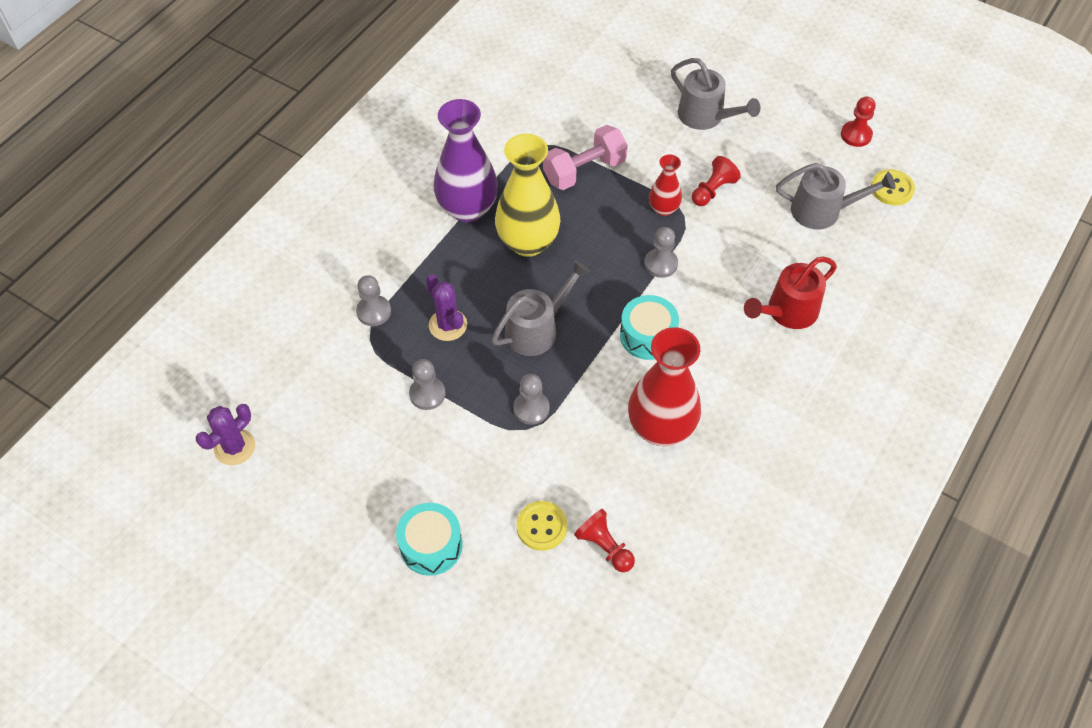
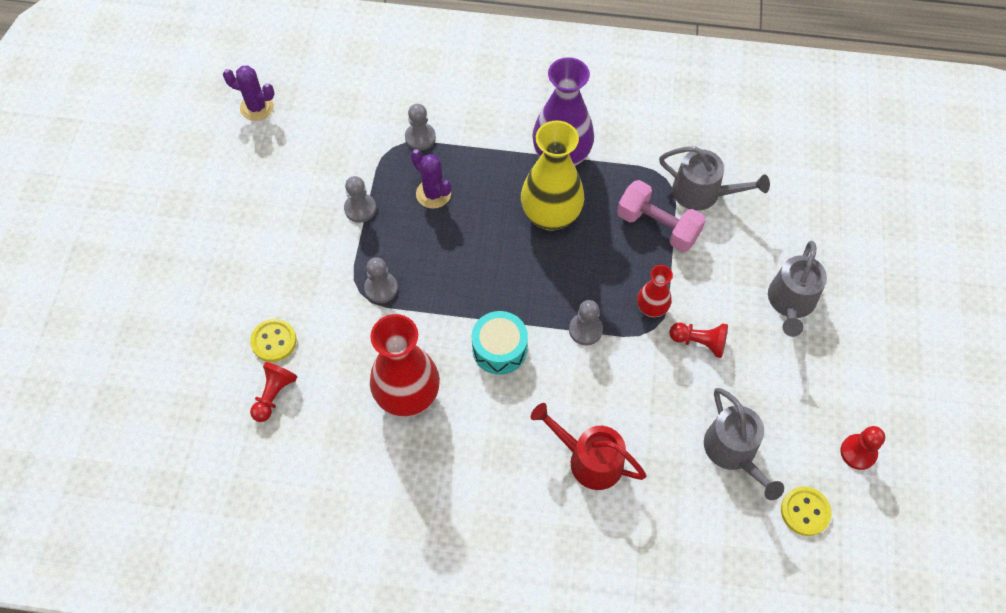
camera: 65 degrees right, 5 degrees up
turquoise drum [396,503,463,576] -> none
purple cactus [426,274,467,341] -> purple cactus turned 75 degrees counterclockwise [411,149,451,209]
grey watering can [491,260,590,356] -> grey watering can moved to [659,146,770,211]

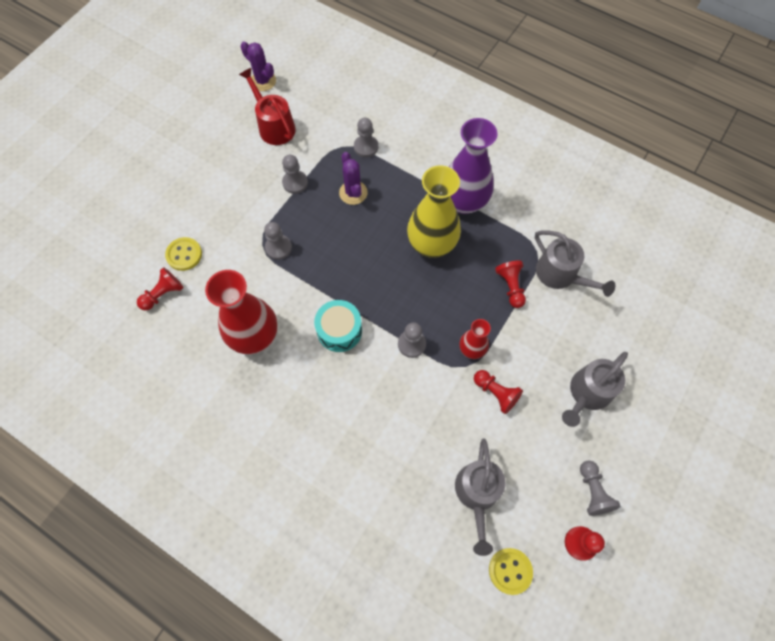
camera: 25 degrees right, 5 degrees up
red watering can [531,403,646,490] -> red watering can moved to [239,68,296,145]
pink dumbbell [617,180,706,252] -> red pawn [495,260,526,308]
none -> grey pawn [580,460,621,516]

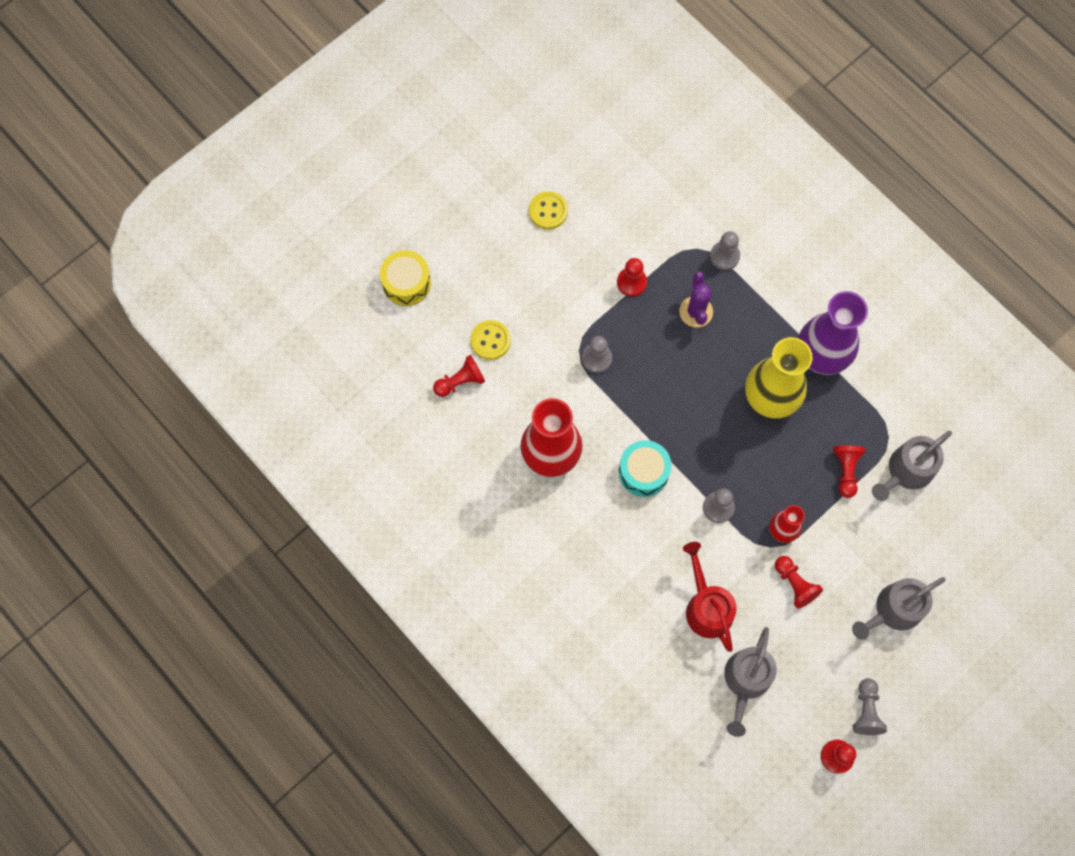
camera: 15 degrees right, 5 degrees up
red watering can [239,68,296,145] -> red watering can moved to [683,542,737,652]
purple cactus [240,41,276,91] -> none
grey pawn [282,155,308,194] -> red pawn [617,258,647,297]
yellow button [489,548,533,595] -> yellow button moved to [529,191,568,229]
grey watering can [535,231,615,297] -> grey watering can turned 75 degrees clockwise [872,431,952,501]
none -> yellow drum [380,250,431,306]

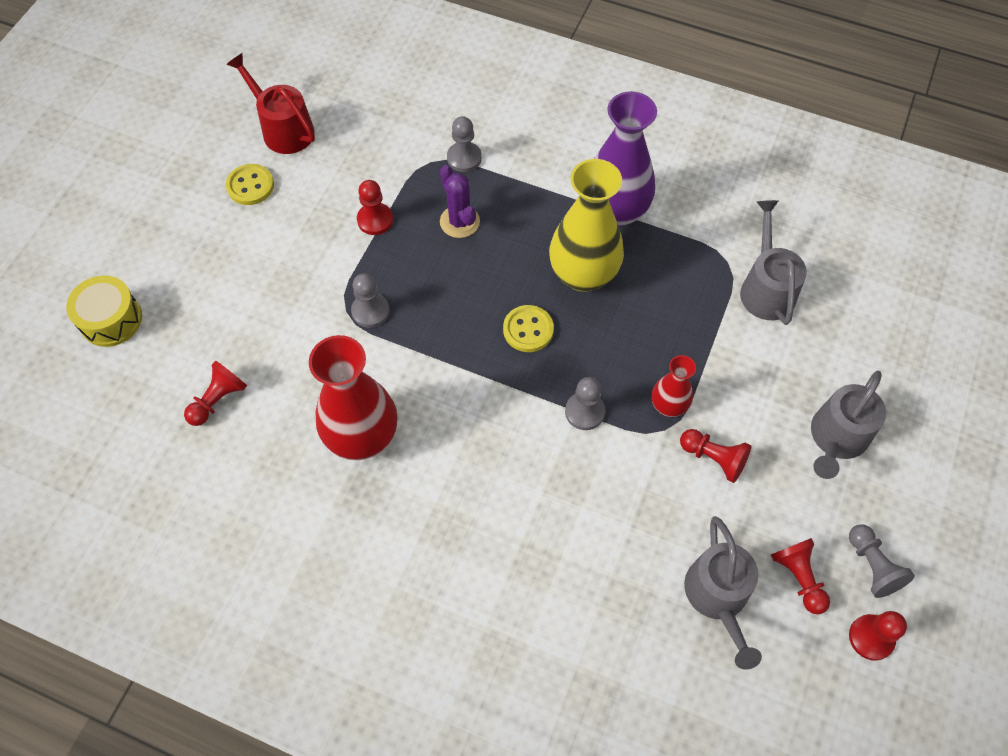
camera: 25 degrees left, 10 degrees down
yellow button [471,320,511,360] -> yellow button moved to [503,305,554,352]
turquoise drum [619,440,672,497] -> none
red watering can [683,542,737,652] -> red watering can moved to [226,53,315,154]
red pawn [833,446,865,498] -> red pawn moved to [771,538,830,614]
grey watering can [872,431,952,501] -> grey watering can turned 150 degrees clockwise [740,200,807,325]

